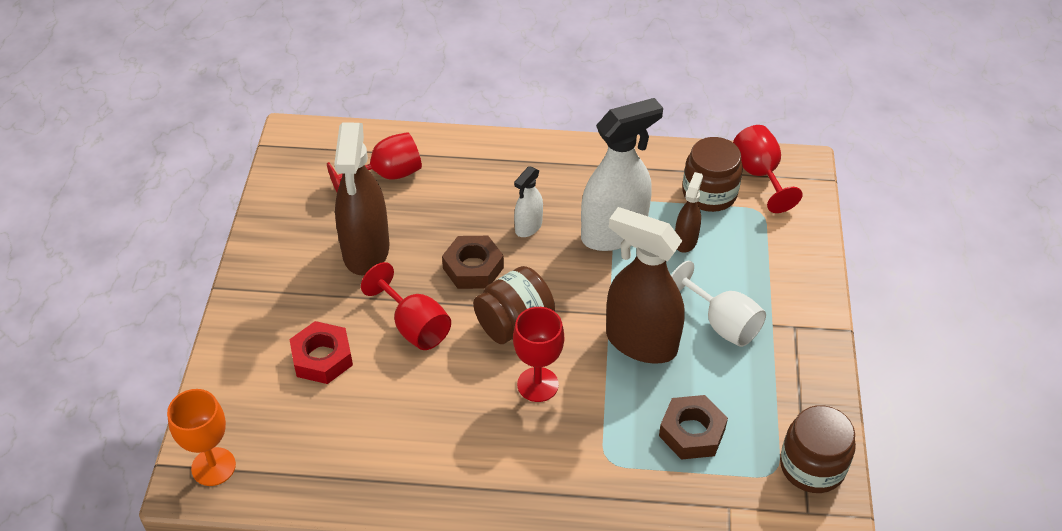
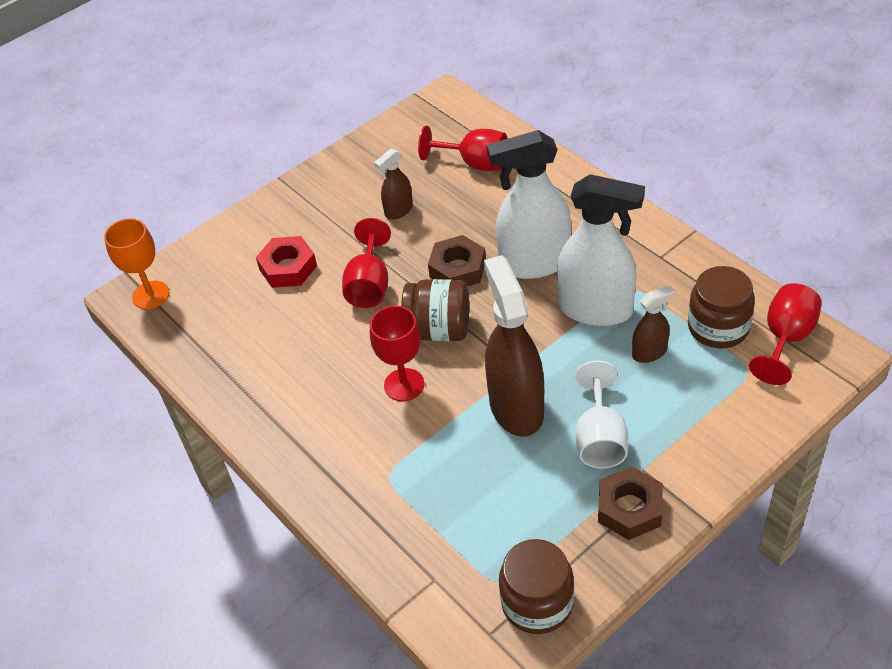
camera: 50 degrees right, 0 degrees up
brown spray bottle [334,122,389,276] -> brown spray bottle [374,149,413,220], size x0.49
white spray bottle [514,166,543,237] -> white spray bottle [487,130,571,279], size x2.02
brown nut [659,395,728,460] -> brown nut moved to [598,466,663,540]

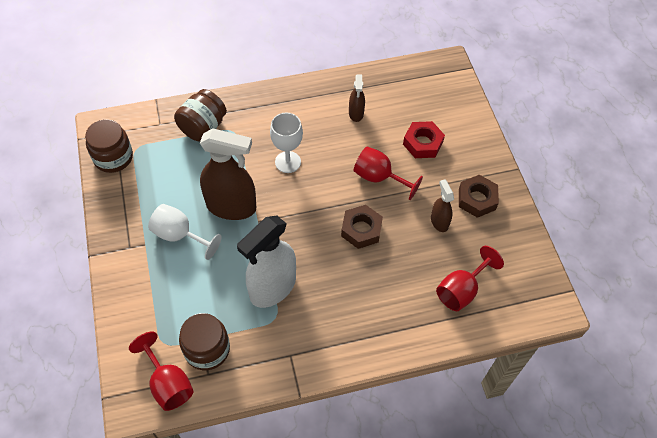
camera: 110 degrees right, 10 degrees up
orange goblet [104,218,169,309] -> none
red goblet [370,305,424,401] -> white goblet [270,113,303,173]
brown jar [401,279,469,341] -> brown jar moved to [174,89,227,142]
white spray bottle [487,130,571,279] -> none
brown nut [598,466,663,540] -> brown nut moved to [459,175,499,218]
brown spray bottle [632,285,674,363] -> brown spray bottle moved to [349,75,365,122]

